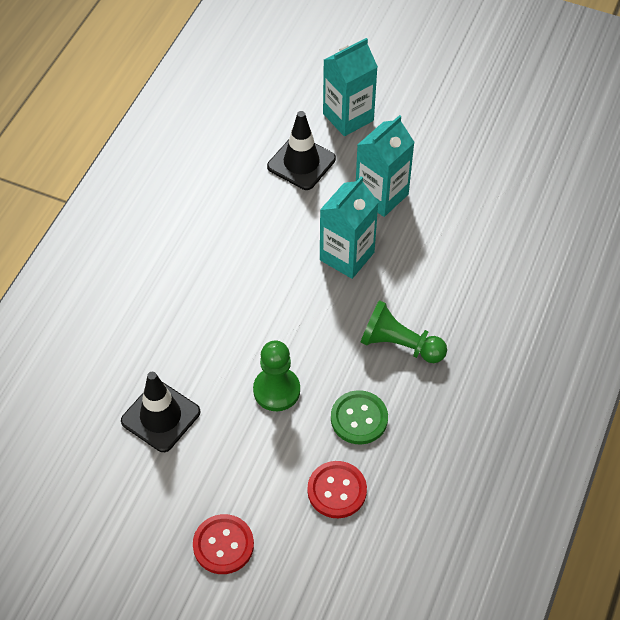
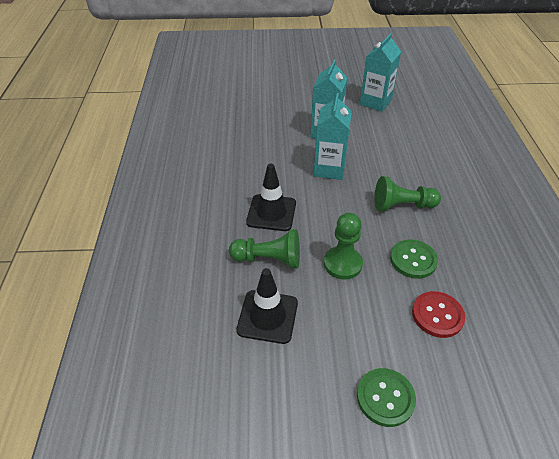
camera: 25 degrees left, 10 degrees down
red button [193,514,254,574] -> green button [357,368,416,427]
black traffic cone [267,111,336,190] -> black traffic cone moved to [246,163,296,231]
turquoise carton [323,38,378,136] -> turquoise carton moved to [360,33,401,112]
none -> green pawn [229,229,300,269]

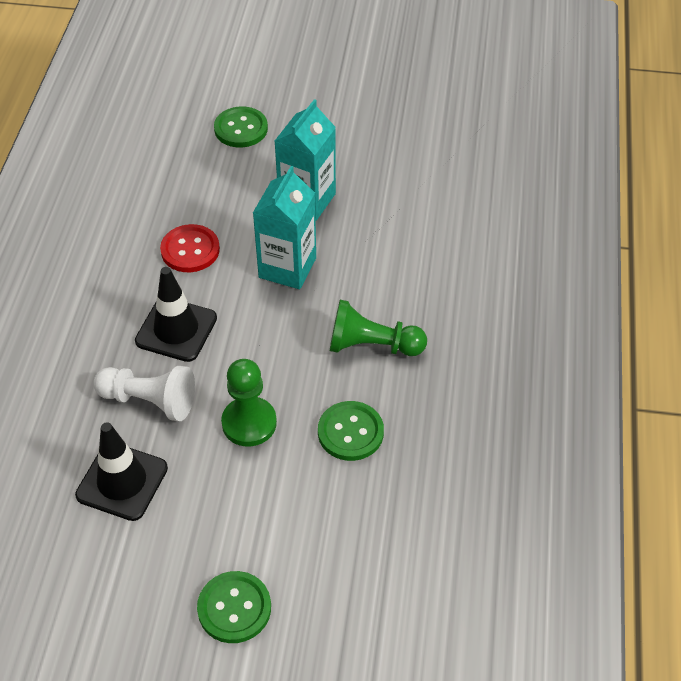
camera: 10 degrees right, 5 degrees up
green pawn [229,229,300,269] -> white pawn [94,366,195,421]
turquoise carton [360,33,401,112] -> none
red button [412,291,465,338] -> red button moved to [160,224,220,272]
none -> green button [214,106,268,147]

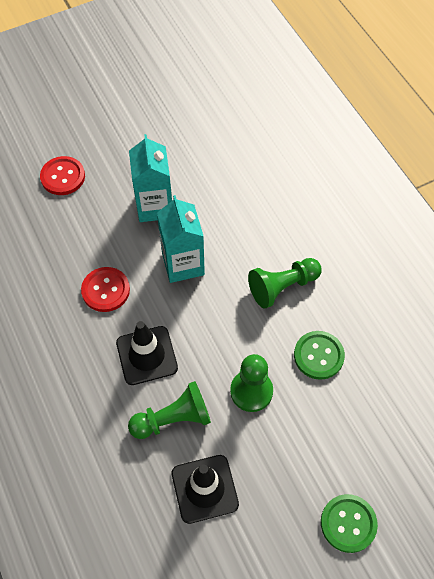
camera: 35 degrees left, 10 degrees up
white pawn [94,366,195,421] -> green pawn [128,381,211,439]
green button [214,106,268,147] -> red button [40,156,85,195]

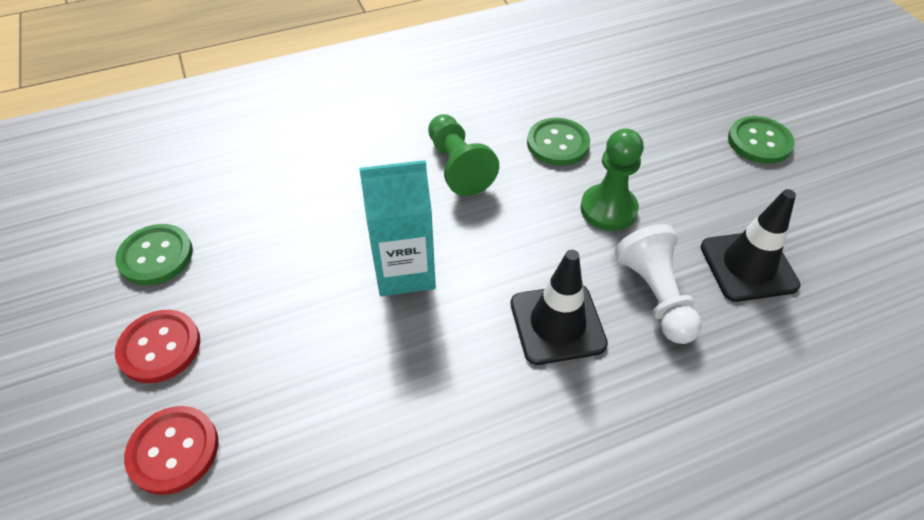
camera: 85 degrees left, 10 degrees down
red button [81,267,130,312] -> red button moved to [115,310,200,383]
green pawn [128,381,211,439] -> white pawn [615,224,702,344]
turquoise carton [129,134,172,222] -> none
none -> green button [115,224,193,285]

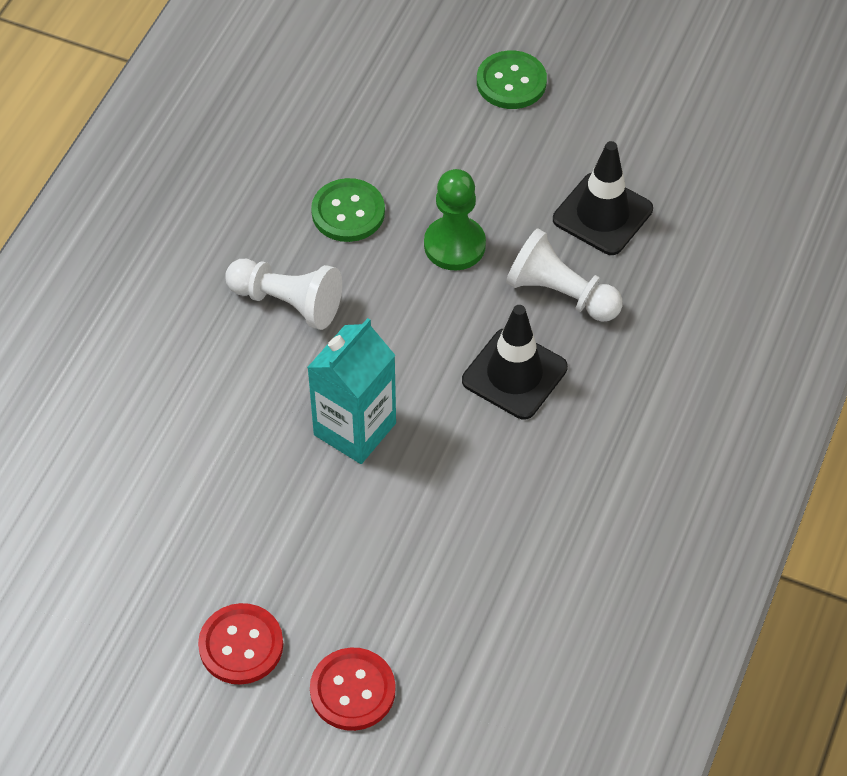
camera: 45 degrees left, 5 degrees up
green button [115,224,193,285] -> none
green pawn [428,114,499,196] -> white pawn [225,259,342,330]

